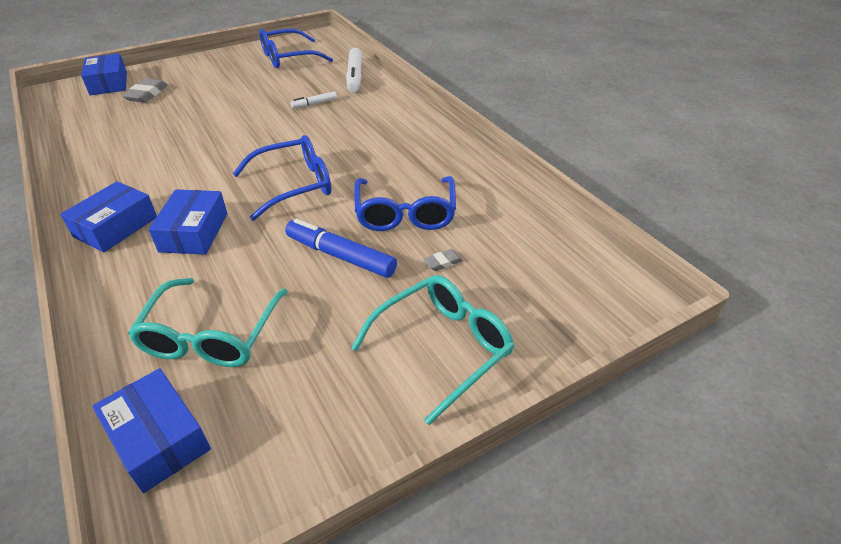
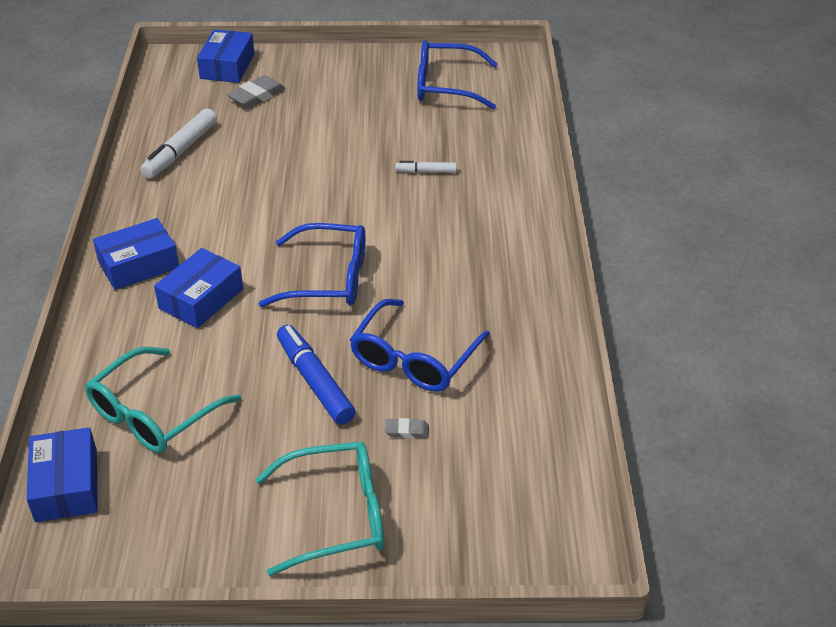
camera: 30 degrees right, 0 degrees up
white marker [346,48,362,92] -> white marker moved to [140,108,217,179]

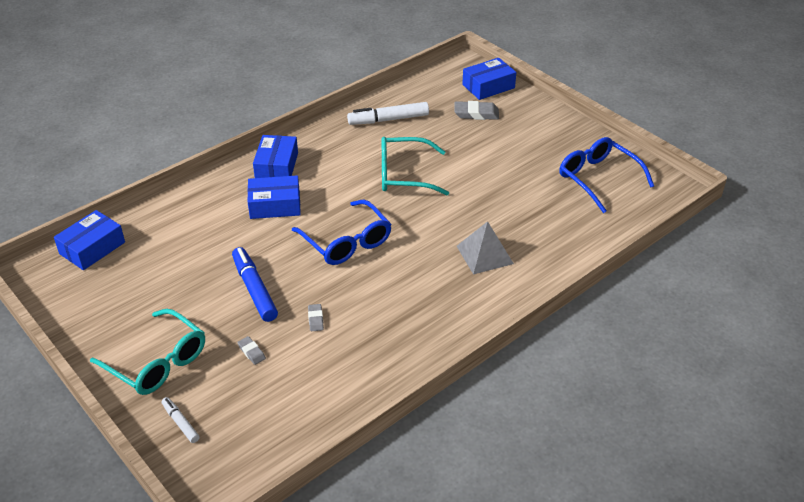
camera: 50 degrees right, 0 degrees up
turquoise glasses [85,347,241,453] -> turquoise glasses moved to [382,137,449,196]
blue box [93,218,179,290] -> blue box turned 75 degrees clockwise [253,135,298,178]
blue marker [277,325,356,425] -> blue marker turned 45 degrees counterclockwise [232,247,278,322]
blue glasses [350,299,490,392] -> grey eraser [308,304,324,332]
white marker [395,161,457,173] -> white marker moved to [162,397,200,443]
none -> grey pyramid [457,221,514,274]

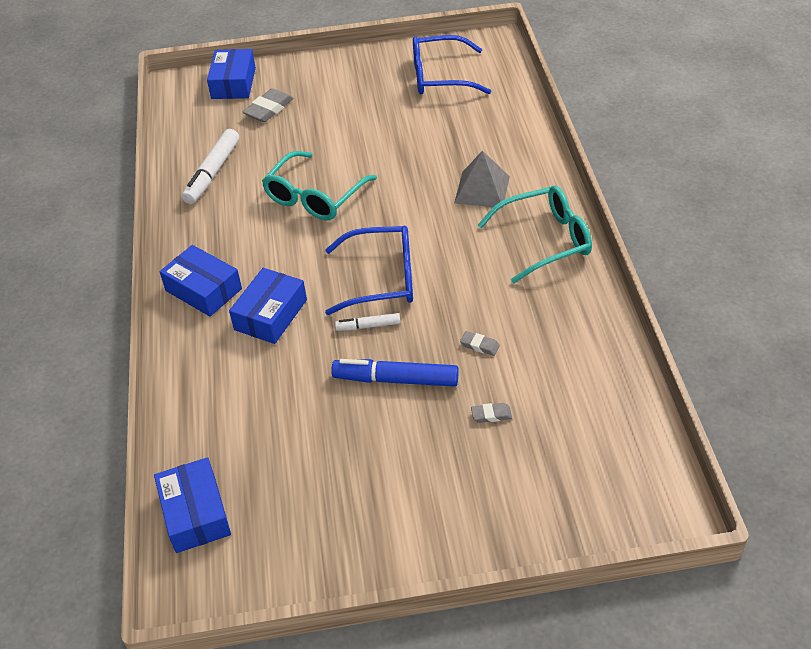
camera: 55 degrees left, 5 degrees up
turquoise glasses [90,309,205,395] -> turquoise glasses moved to [478,186,592,283]
white marker [162,397,200,443] -> white marker moved to [335,313,400,331]

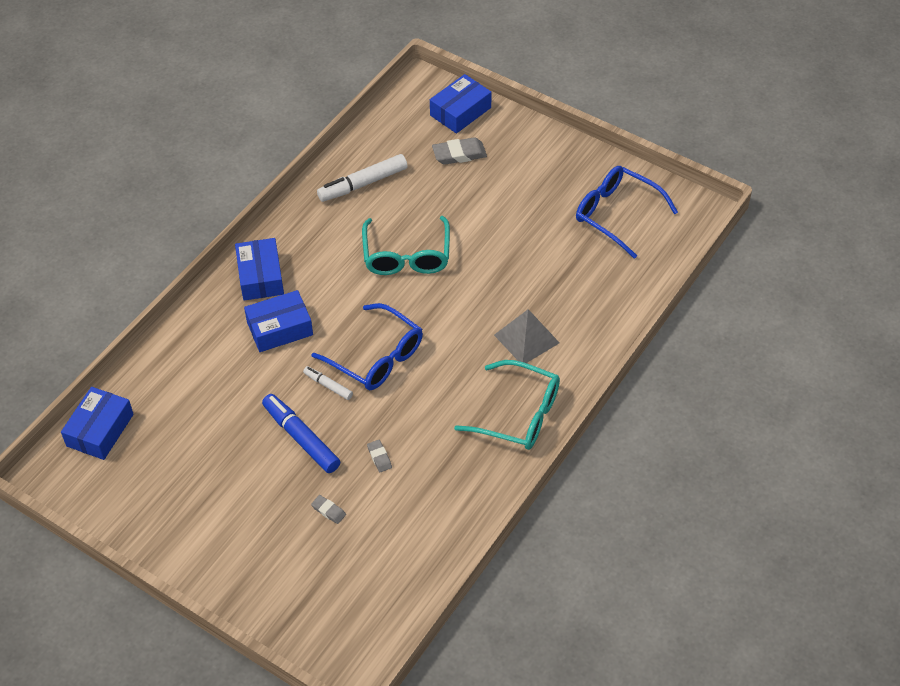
camera: 40 degrees right, 5 degrees up
turquoise glasses [262,151,377,220] -> turquoise glasses turned 75 degrees counterclockwise [362,216,450,275]

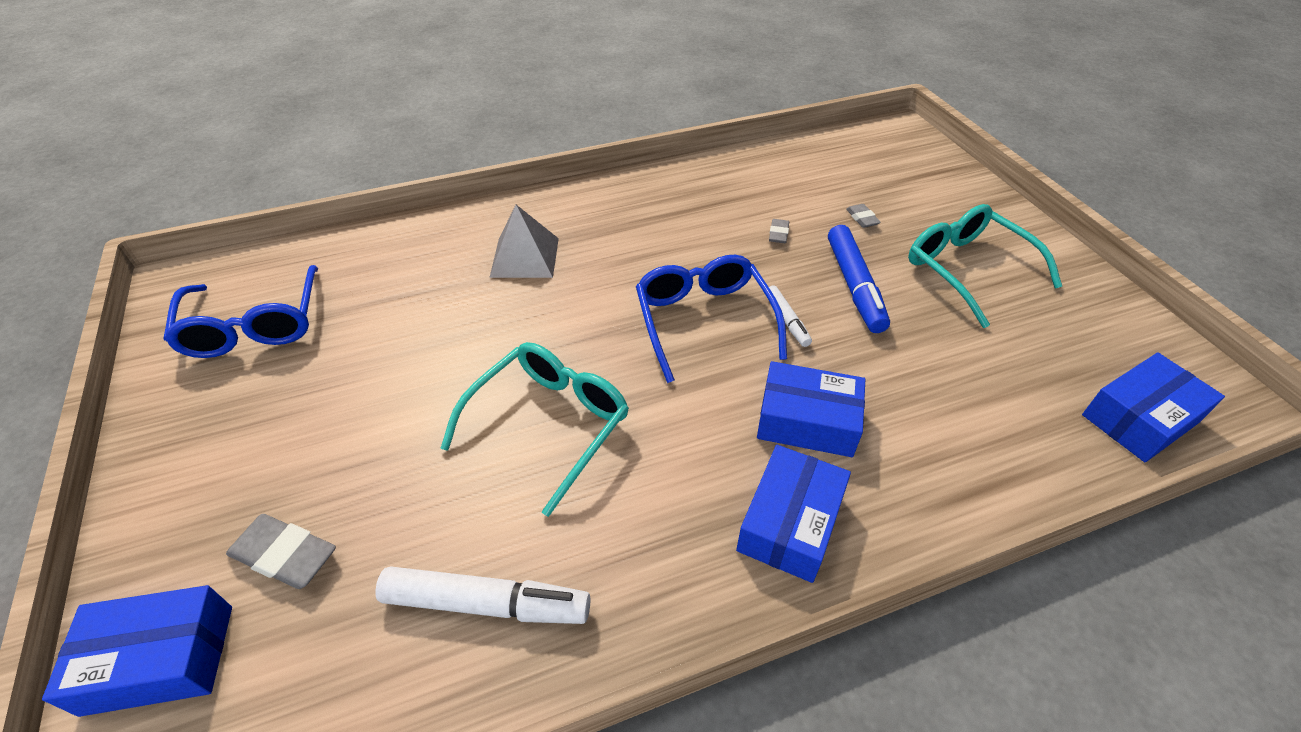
camera: 145 degrees left, 5 degrees down
turquoise glasses [454,360,560,450] -> turquoise glasses moved to [908,204,1062,328]

